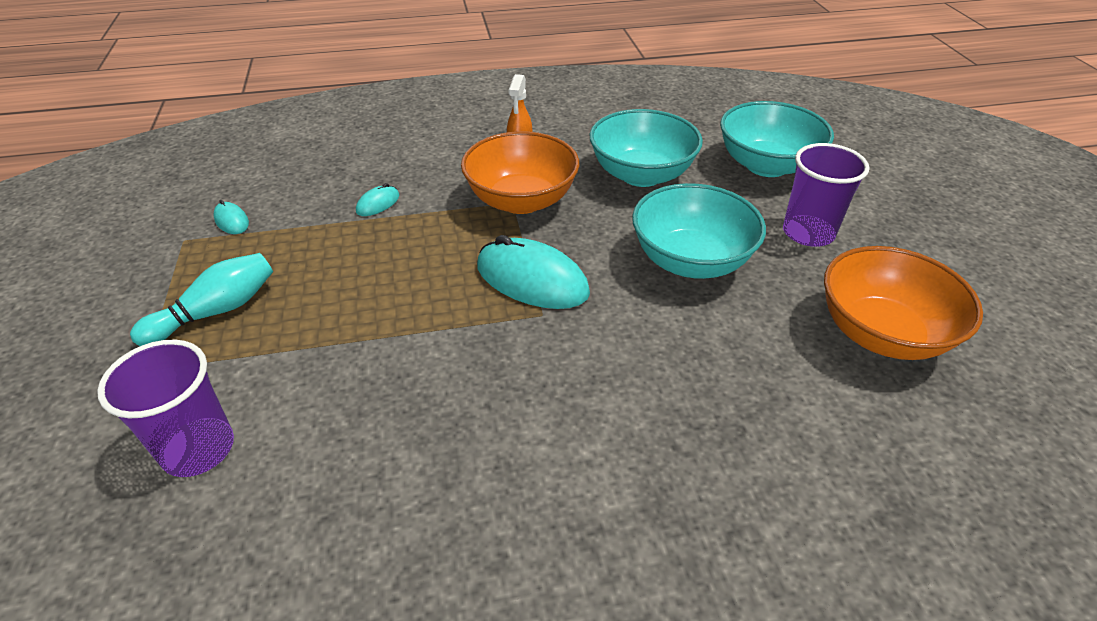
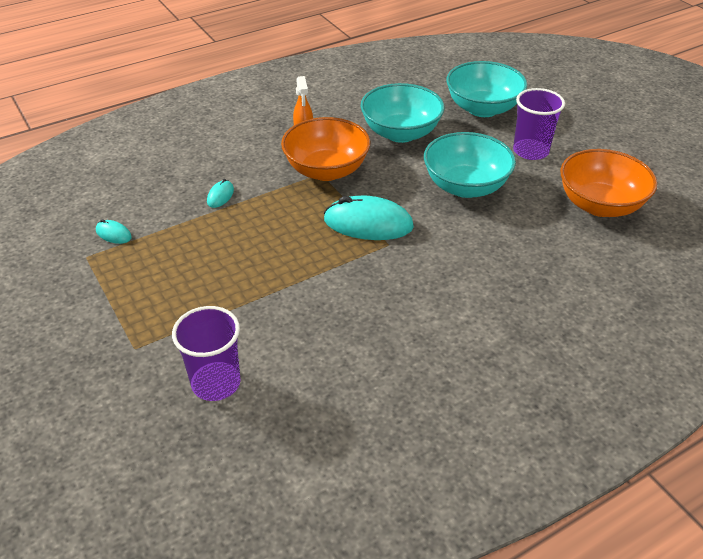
camera: 20 degrees left, 0 degrees up
turquoise bowling pin [130,253,273,346] -> none

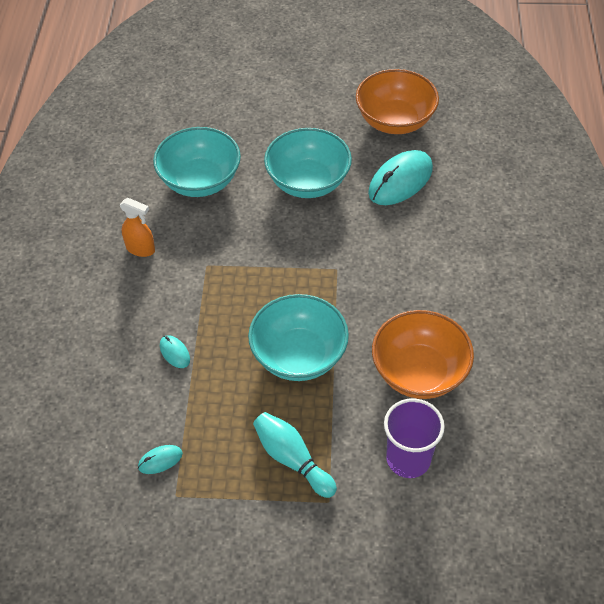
camera: 55 degrees left, 10 degrees up
orange bowl [281,117,370,181] -> orange bowl moved to [372,310,474,399]
turquoise mouse [324,196,414,240] -> turquoise mouse moved to [368,150,433,205]
turquoise bowl [446,61,527,117] -> turquoise bowl moved to [248,294,349,381]
purple cup [513,88,565,160] -> none
none -> turquoise bowling pin [253,412,337,498]

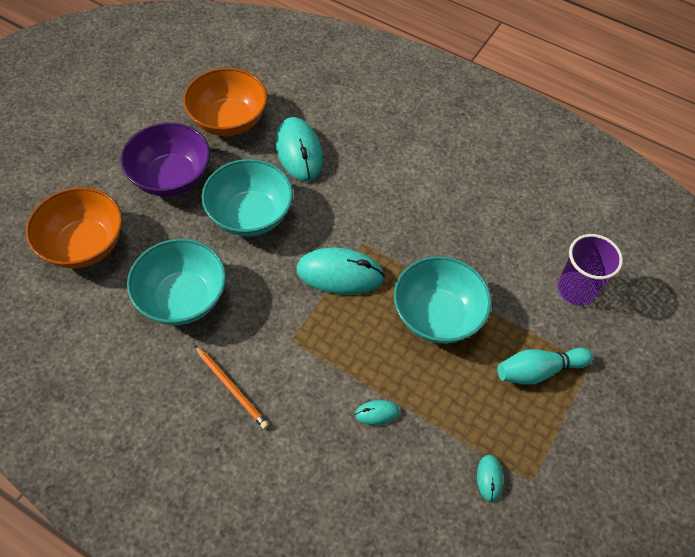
camera: 65 degrees left, 5 degrees up
orange spray bottle [120,198,155,257] -> orange pencil [195,346,269,429]
orange bowl [372,310,474,399] -> orange bowl moved to [26,187,123,268]
none -> purple bowl [121,122,210,197]
none -> turquoise mouse [296,248,385,295]

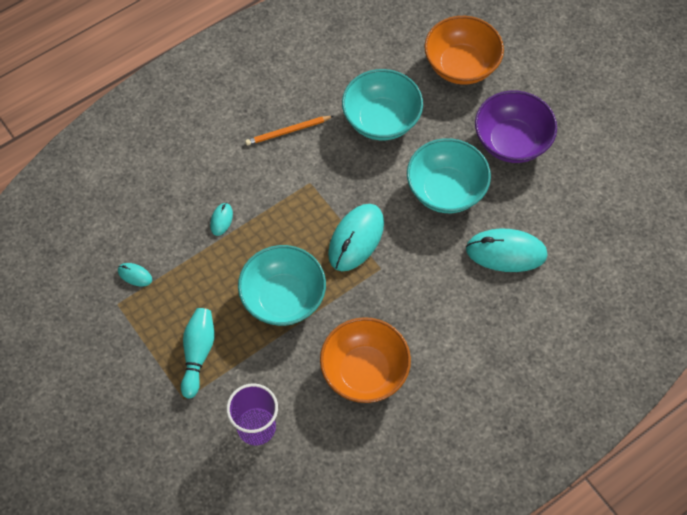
camera: 115 degrees right, 5 degrees up
orange bowl [183,68,268,136] -> orange bowl moved to [320,317,411,403]

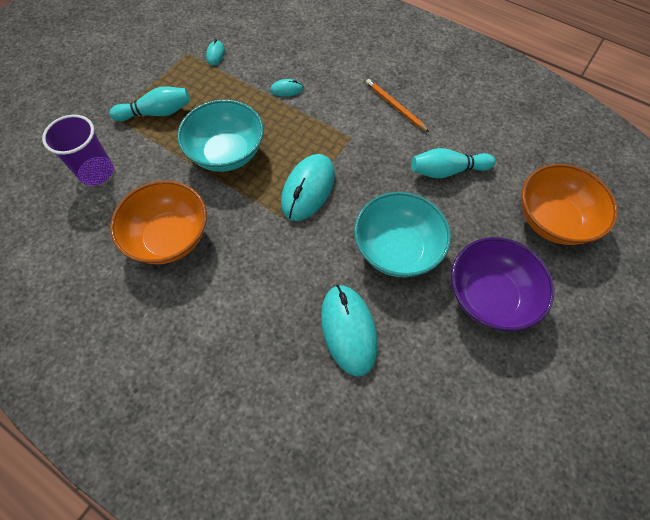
camera: 70 degrees right, 0 degrees up
turquoise mouse [328,204,384,271] -> turquoise mouse turned 75 degrees counterclockwise [281,154,335,221]
turquoise bowl [342,69,423,141] -> turquoise bowling pin [411,148,496,178]

